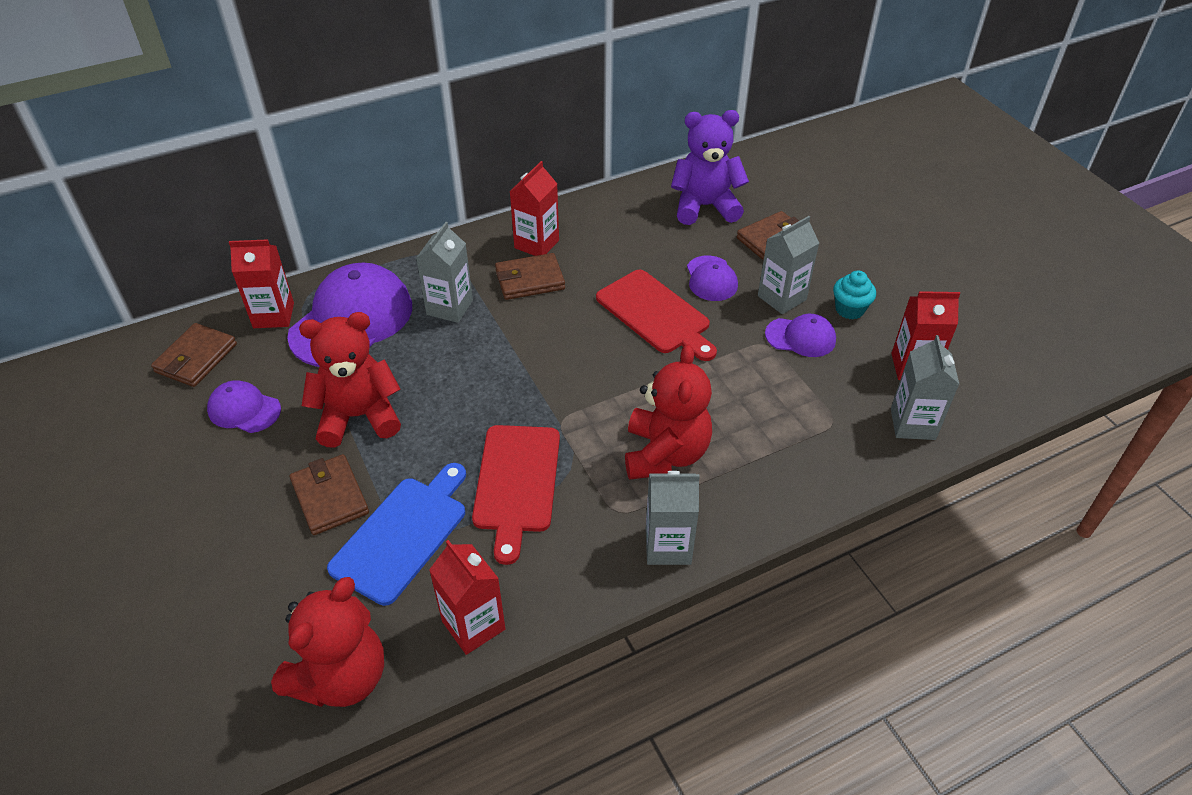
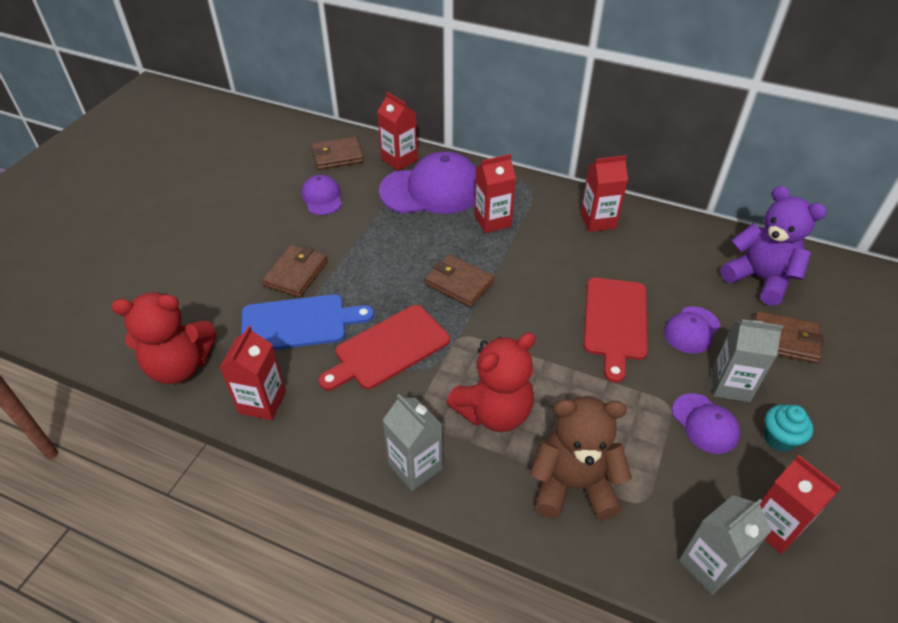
camera: 50 degrees right, 0 degrees up
red teddy bear [299,312,401,448] -> none
grey carton [416,222,473,323] -> red carton [474,154,516,233]
brown wallet [495,253,565,300] -> brown wallet moved to [425,254,494,307]
none -> brown teddy bear [530,396,632,520]

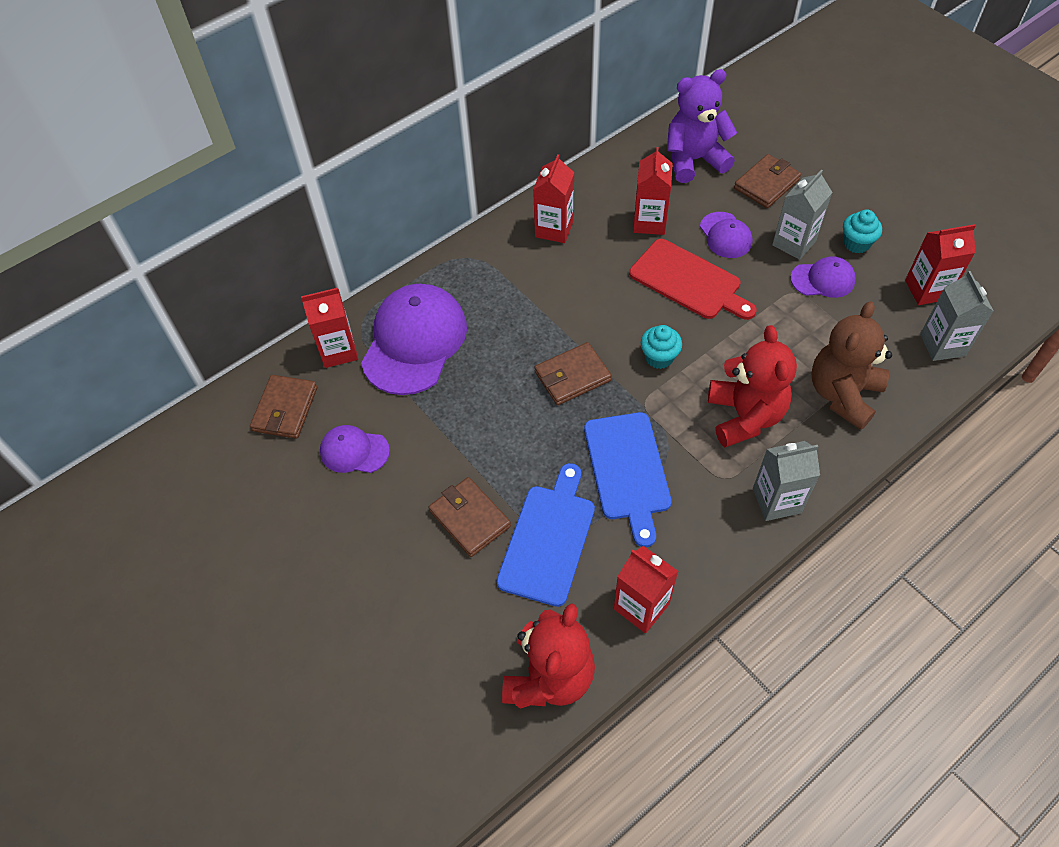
camera: 60 degrees left, 10 degrees up
red cutting board [319,305,450,391] -> blue cutting board [584,412,672,547]
red carton [474,154,516,233] -> red carton moved to [633,147,673,235]
none -> turquoise cupcake [641,325,682,369]

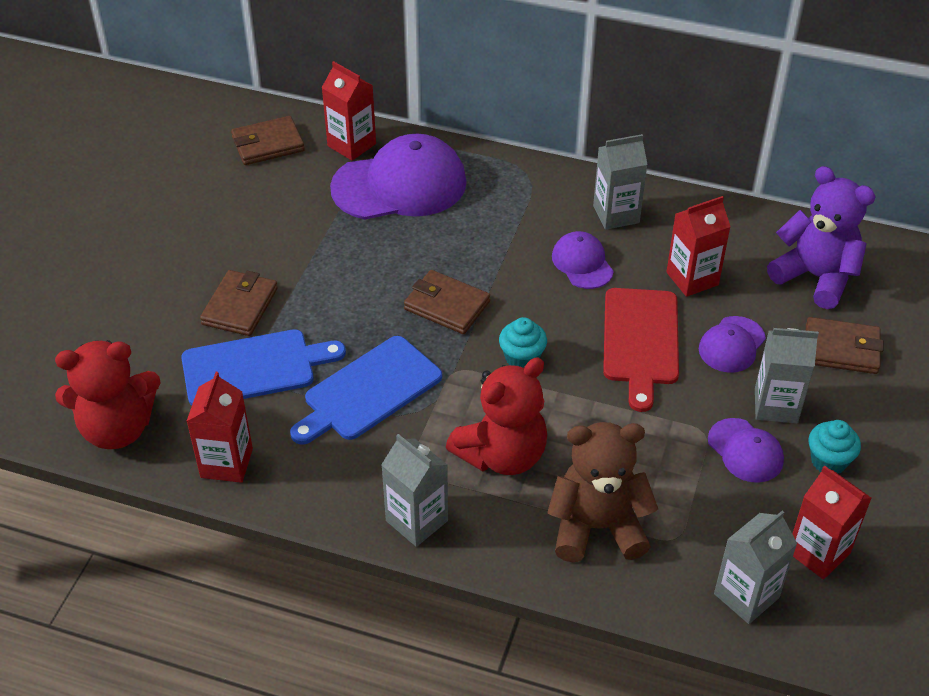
camera: 55 degrees right, 10 degrees down
purple cap [320,425,390,473] -> purple cap moved to [552,231,614,289]
red carton [533,154,574,243] -> grey carton [593,134,648,230]

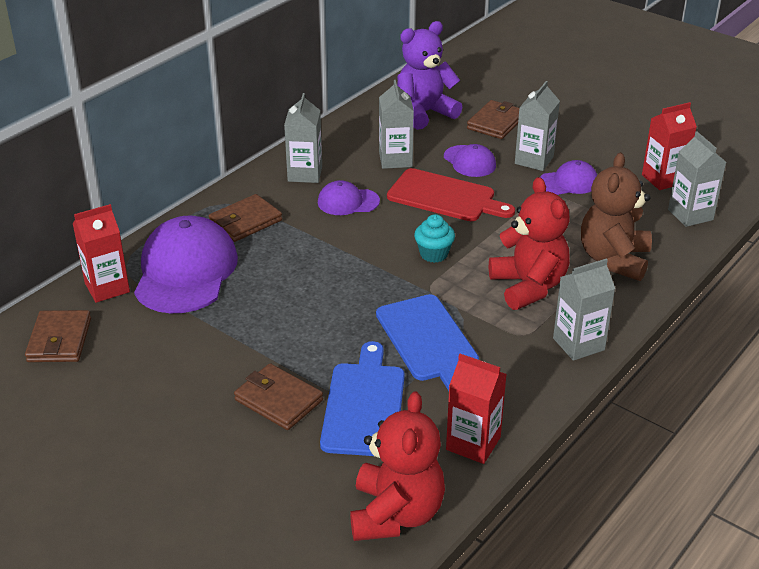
camera: 70 degrees left, 10 degrees down
brown wallet [404,270,490,334] -> brown wallet moved to [209,194,282,242]
red carton [666,196,731,297] -> grey carton [379,80,414,169]
turquoise cupcake [809,420,861,473] -> none

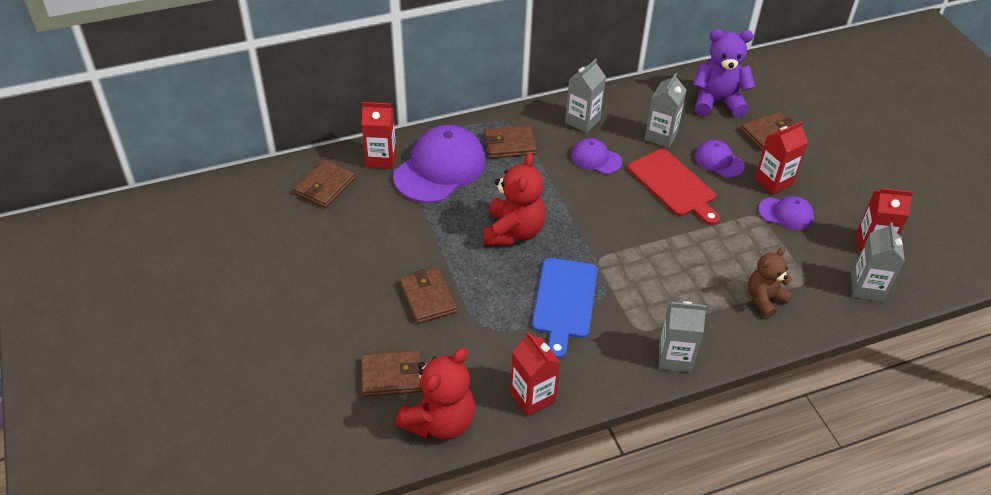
camera: 30 degrees right, 10 degrees up
blue cutting board [320,341,405,456] -> none
turquoise cupcake [414,214,455,263] -> none
purple cap [444,144,496,177] -> purple cap turned 135 degrees clockwise [695,140,745,178]
red teddy bear [489,177,570,310] -> red teddy bear moved to [483,153,546,246]
grey carton [515,81,560,171] -> red carton [755,121,808,195]
brown teddy bear [581,153,652,281] -> brown teddy bear [748,247,792,318], size x0.65
none -> brown wallet [361,350,422,397]

